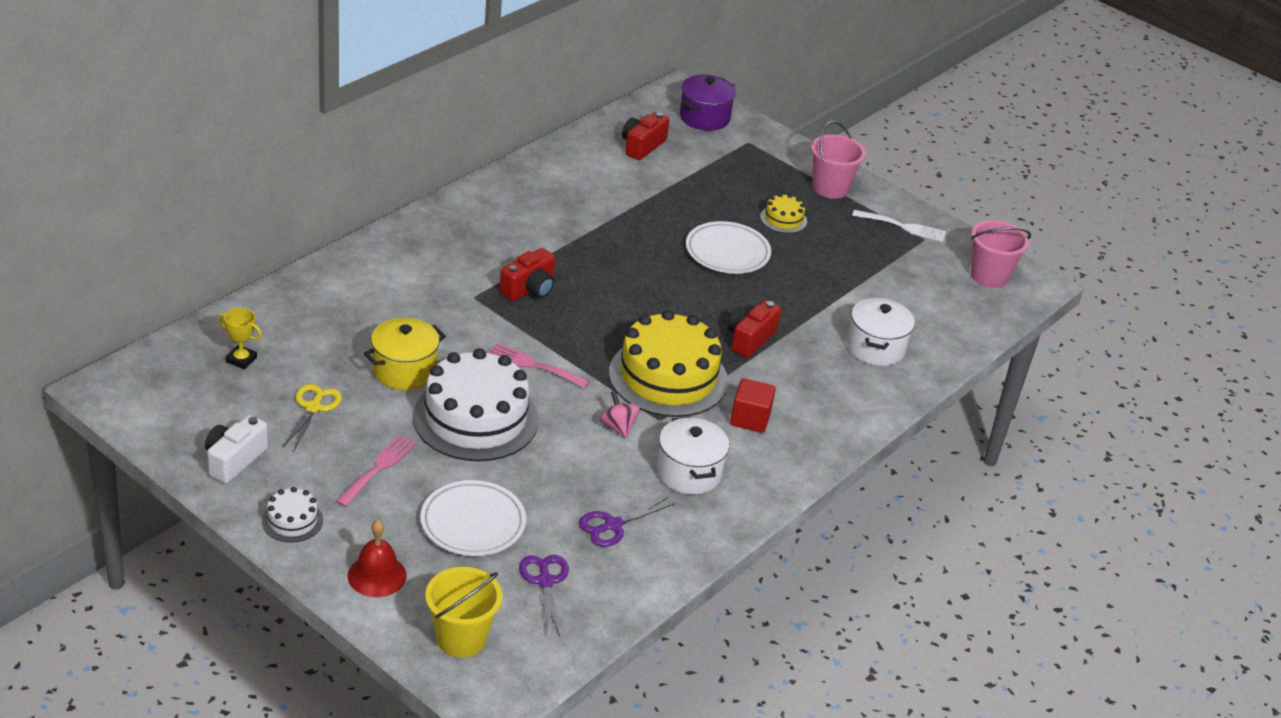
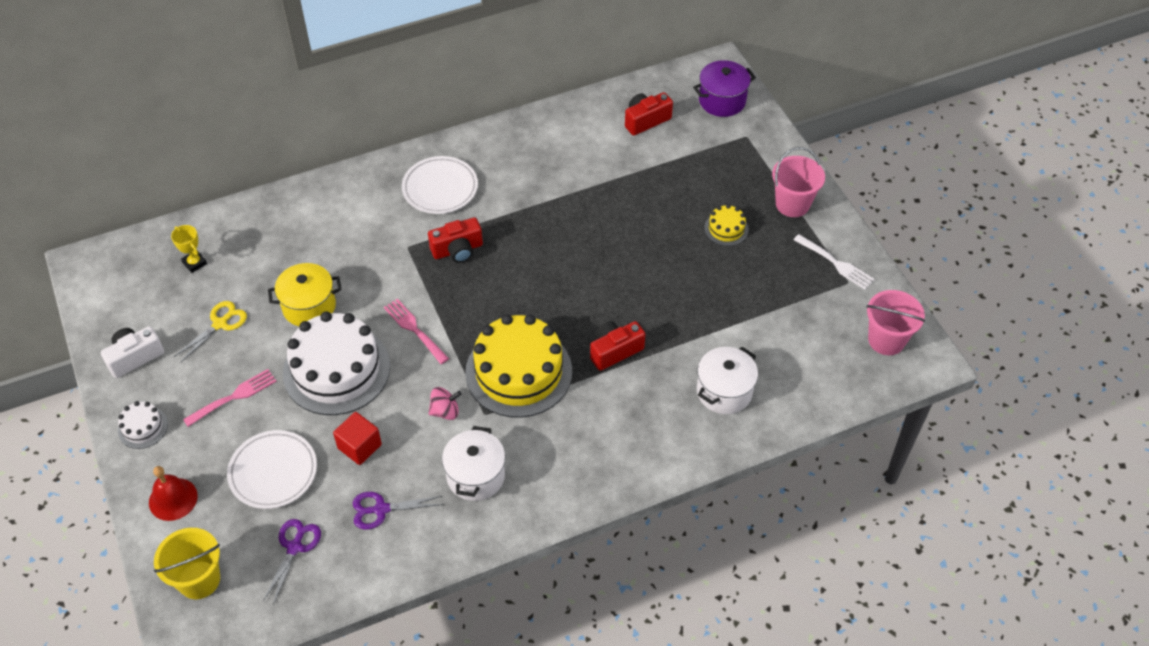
camera: 30 degrees right, 15 degrees up
pink spinning top [599,391,640,438] -> pink spinning top turned 75 degrees clockwise [428,387,461,420]
white plate [686,221,771,274] -> white plate moved to [402,156,478,214]
red cube [730,378,776,433] -> red cube moved to [333,412,382,465]

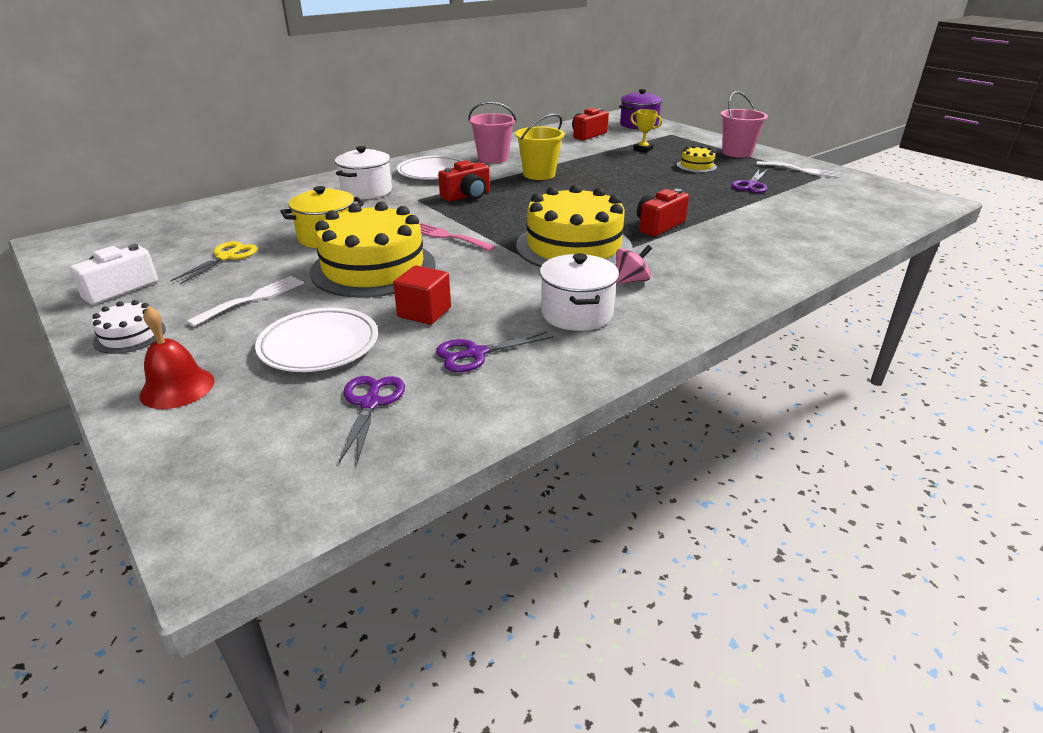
camera: 15 degrees left, 20 degrees down
yellow bucket [154,528,220,599] -> yellow bucket moved to [515,113,565,180]
yellow trophy [171,225,207,273] -> yellow trophy moved to [631,109,662,153]
pink fork [183,369,277,427] -> white fork [186,276,304,327]
white cake [283,311,390,415] -> yellow cake [310,202,436,298]
pink spinning top [428,387,461,420] -> pink spinning top moved to [616,245,652,284]
white pot [697,347,758,414] -> white pot moved to [335,146,392,199]
pink bucket [866,290,925,355] -> pink bucket moved to [468,102,516,163]
none -> purple scissors [731,169,768,193]

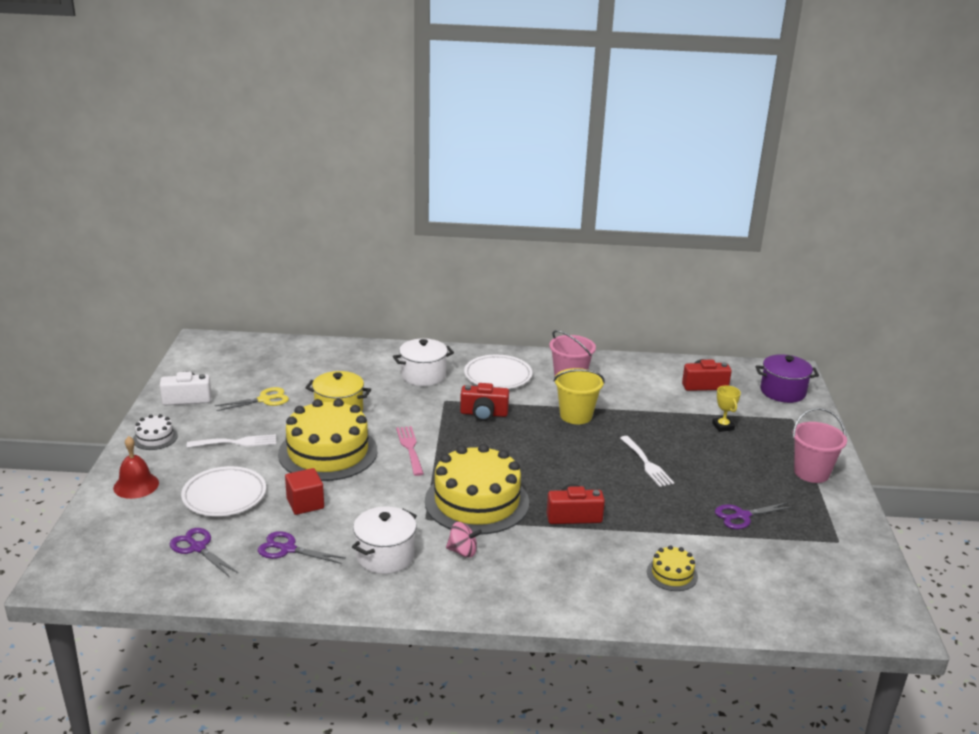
camera: 40 degrees right, 5 degrees down
purple scissors [339,376,405,464] -> purple scissors turned 90 degrees counterclockwise [170,528,238,576]
yellow cake [677,145,717,173] -> yellow cake moved to [647,545,698,591]
white fork [756,161,841,178] -> white fork moved to [620,436,674,487]

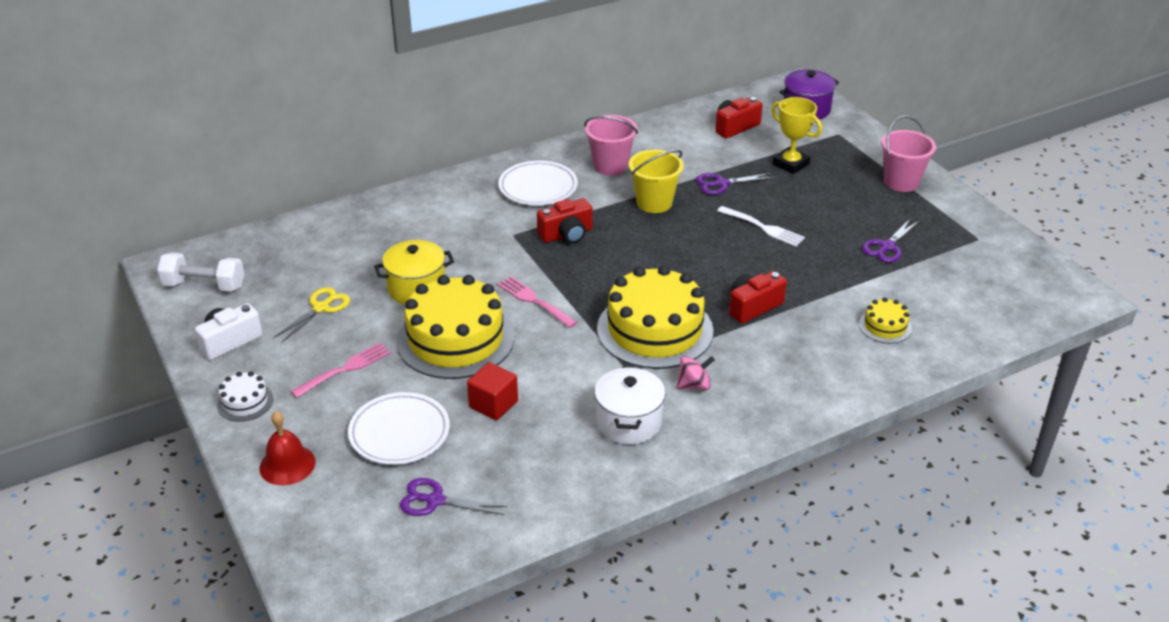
camera: 30 degrees left, 10 degrees up
white fork [187,435,276,448] -> pink fork [290,342,391,398]
purple scissors [258,531,346,564] -> purple scissors moved to [696,173,774,195]
white pot [393,338,454,386] -> none
yellow trophy [712,386,741,432] -> yellow trophy [771,97,822,174], size x1.52
none -> white dumbbell [157,253,244,291]

